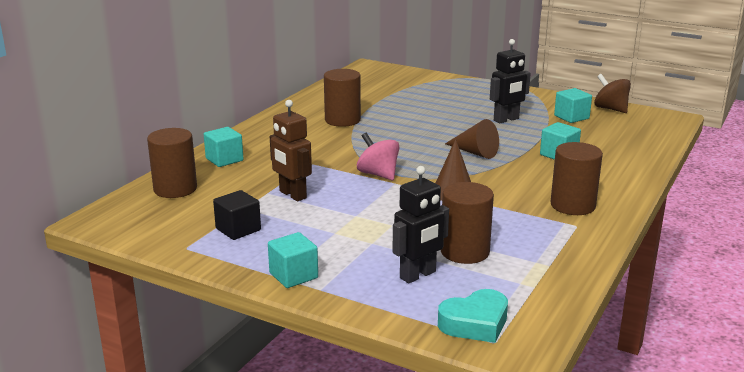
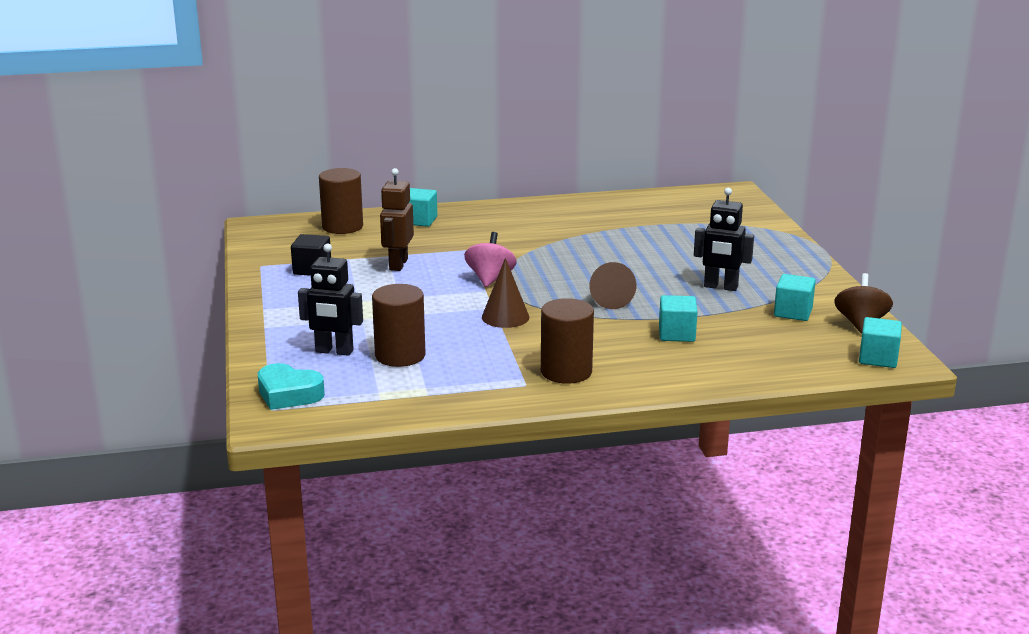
camera: 50 degrees right, 0 degrees up
turquoise cube [268,232,318,288] -> turquoise cube moved to [859,317,902,368]
brown cylinder [324,69,361,127] -> none

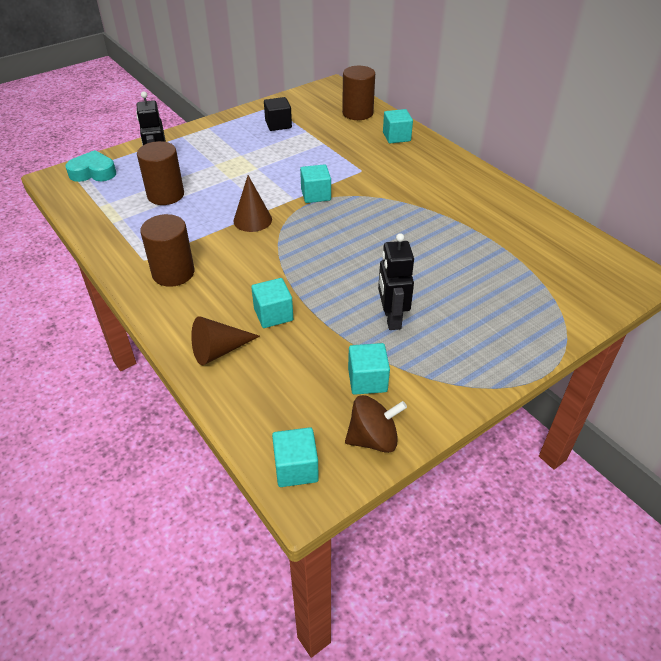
camera: 65 degrees right, 20 degrees up
turquoise heart [258,363,325,410] -> turquoise heart turned 90 degrees clockwise [65,150,116,182]
brown robot [380,168,414,271] -> none
pink spinning top [464,232,517,287] -> turquoise cube [300,164,331,203]
brown cone [589,262,636,309] -> brown cone moved to [191,316,260,365]

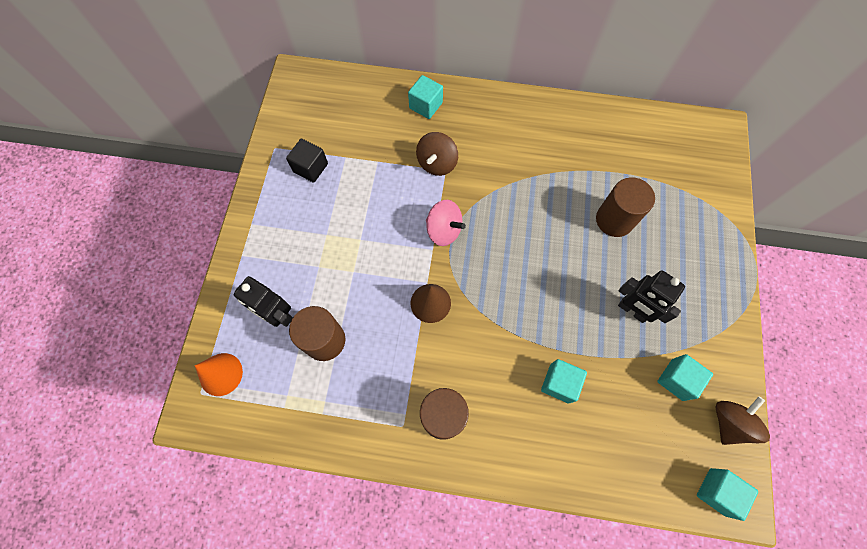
camera: 45 degrees left, 25 degrees up
turquoise heart [65,150,116,182] -> orange cone [195,353,243,396]
brown cone [191,316,260,365] -> none
turquoise cube [300,164,331,203] -> pink spinning top [426,200,466,246]
brown cylinder [342,66,375,120] -> brown cylinder moved to [596,177,655,237]
none -> brown spinning top [416,132,458,176]

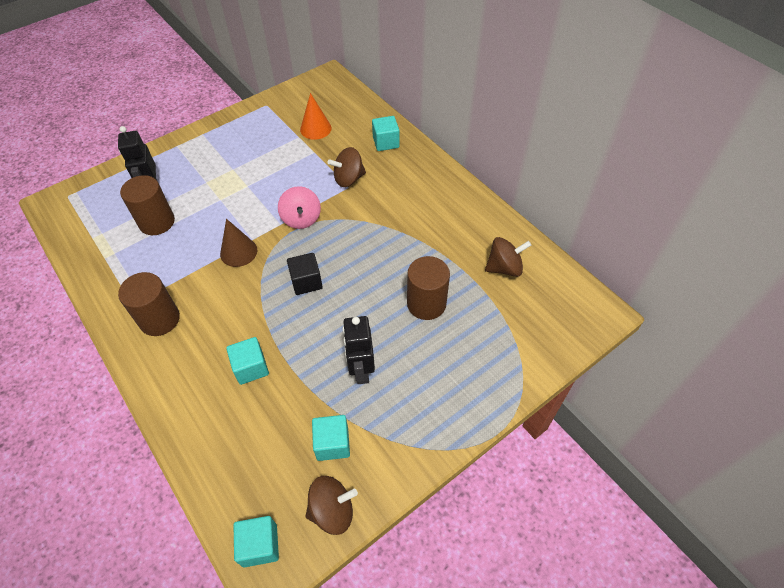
camera: 45 degrees right, 15 degrees down
orange cone [195,353,243,396] -> orange cone moved to [300,93,332,140]
black cube [286,139,328,183] -> black cube moved to [287,253,323,295]
none -> brown spinning top [485,237,531,277]

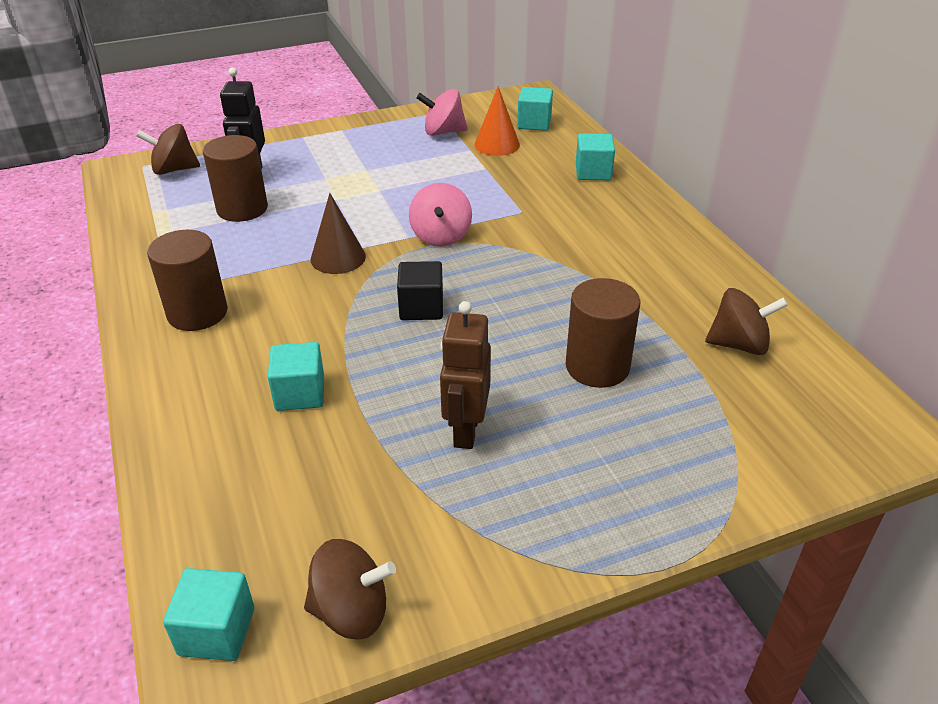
camera: 15 degrees right, 15 degrees down
turquoise cube [312,415,350,461] -> turquoise cube moved to [517,87,553,131]
brown spinning top [328,147,366,187] -> brown spinning top moved to [136,124,200,175]
black robot [342,316,375,384] -> brown robot [440,301,491,449]
none -> pink spinning top [416,89,468,136]

